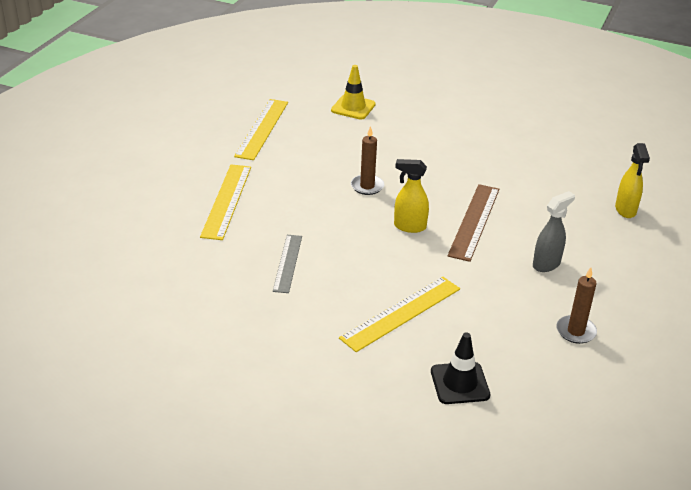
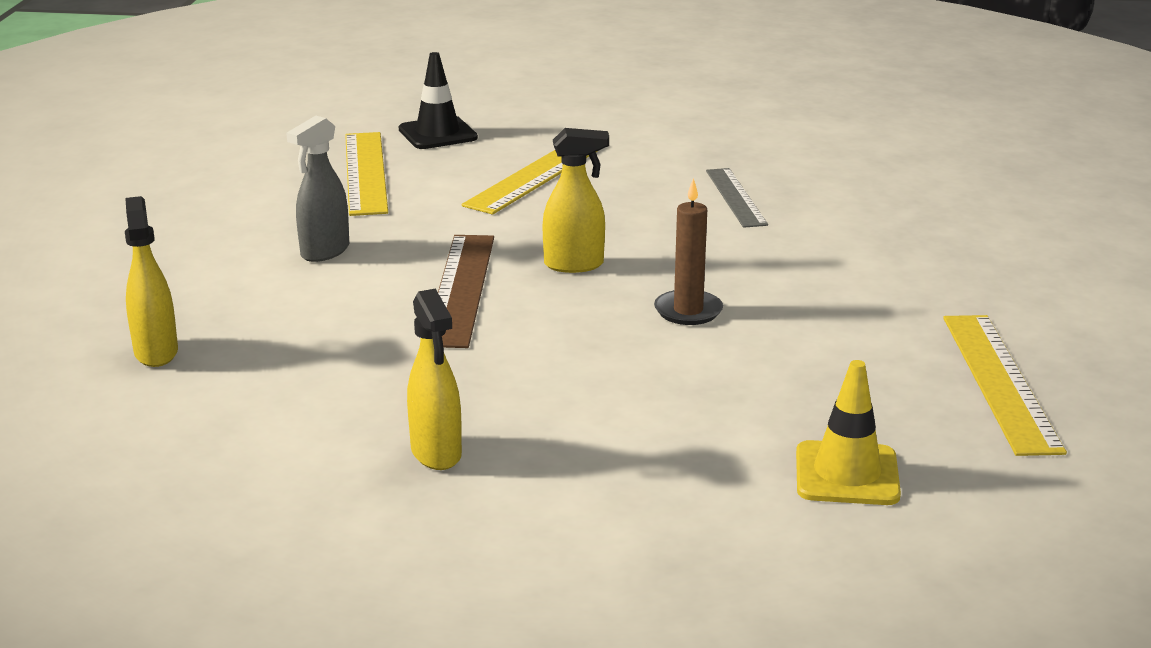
camera: 165 degrees right, 10 degrees down
yellow ruler [200,164,251,240] -> yellow ruler moved to [345,132,388,216]
brown candle [556,267,597,344] -> none
none -> yellow spray bottle [407,289,462,470]

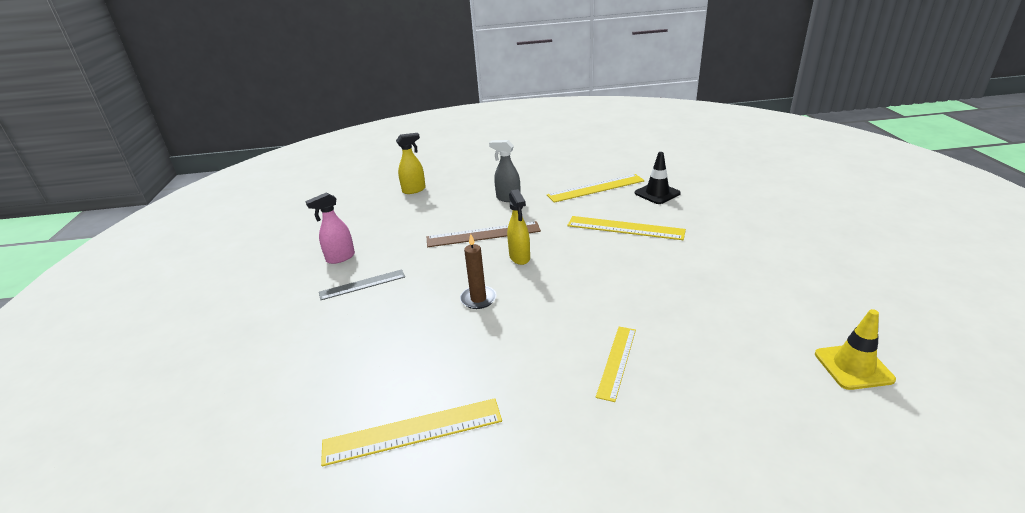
camera: 80 degrees right, 5 degrees up
yellow spray bottle [407,289,462,470] -> pink spray bottle [305,192,355,264]
grey ruler [706,168,768,228] -> grey ruler moved to [319,269,405,300]
yellow traffic cone [796,360,901,505] -> yellow traffic cone moved to [815,309,896,390]
none -> yellow ruler [596,327,636,402]

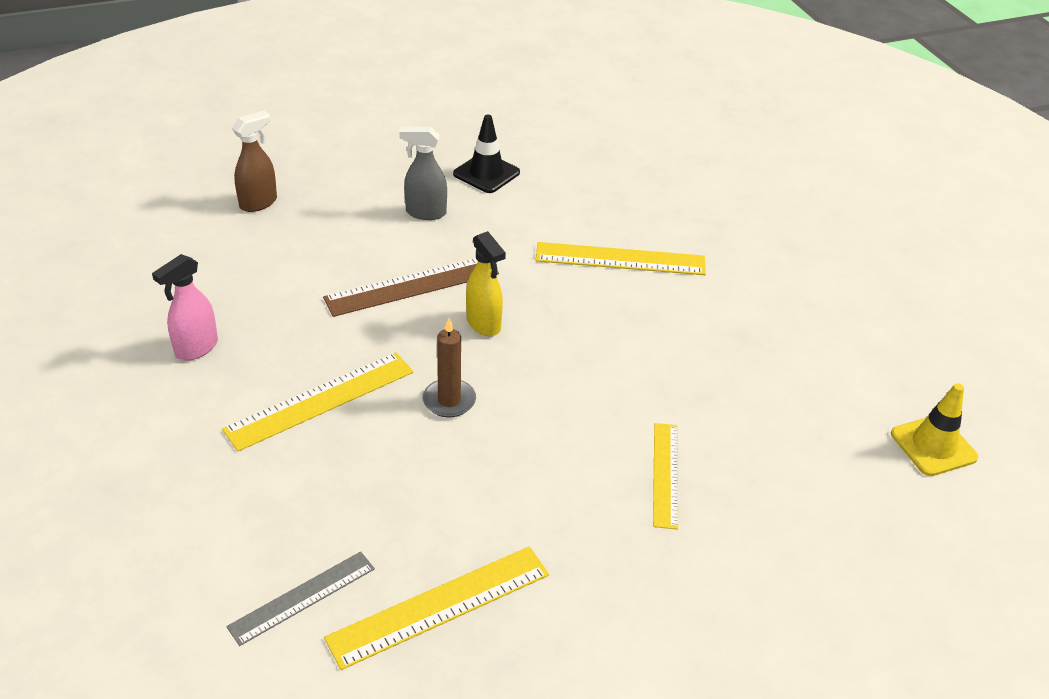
camera: 20 degrees left, 10 degrees up
grey ruler [319,269,405,300] -> grey ruler moved to [226,552,375,646]
yellow spray bottle [396,133,426,194] -> brown spray bottle [232,111,277,212]
yellow ruler [547,174,645,203] -> yellow ruler moved to [222,352,413,452]
black traffic cone [635,152,681,204] -> black traffic cone moved to [453,115,520,193]

